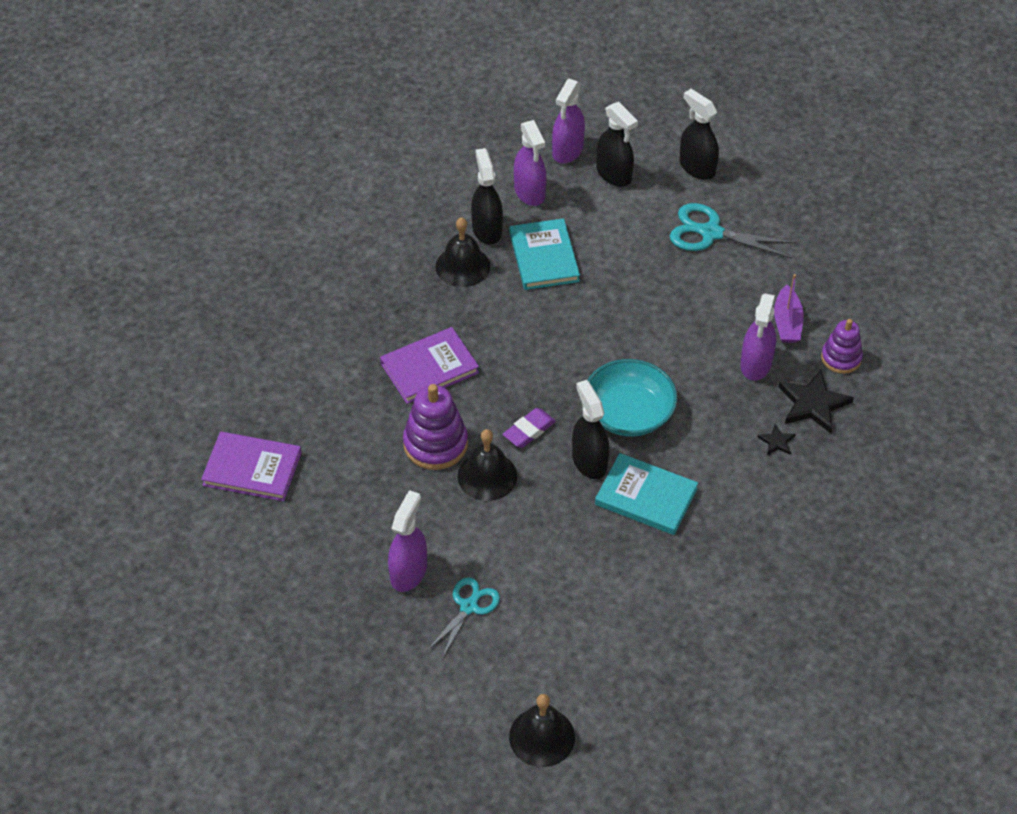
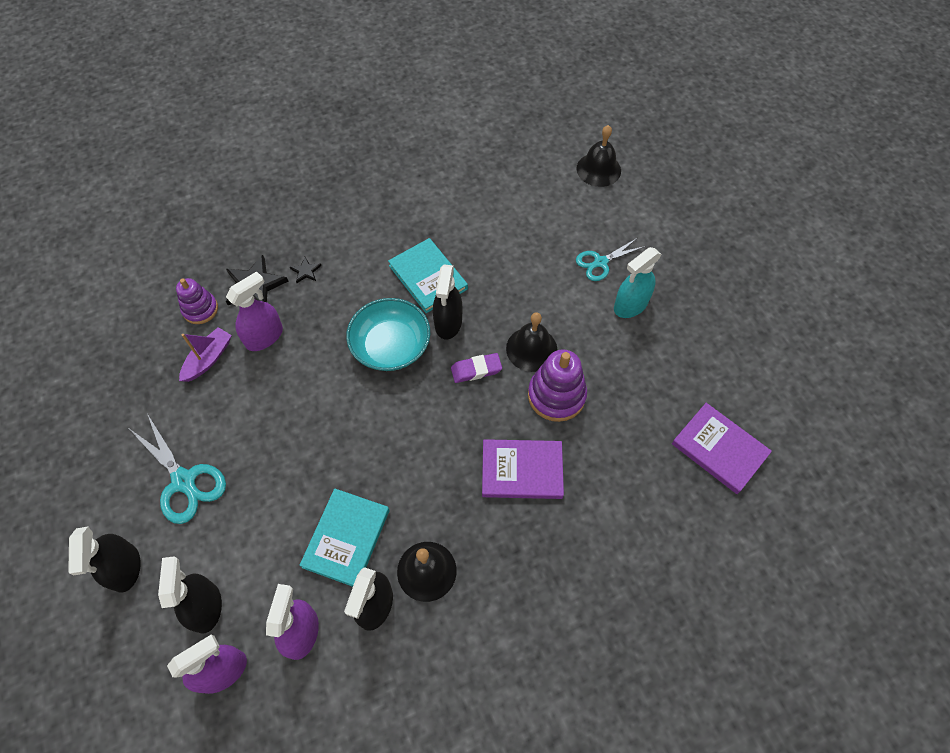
camera: 150 degrees left, 10 degrees up
purple spray bottle [388,490,427,592] -> turquoise spray bottle [614,247,662,318]

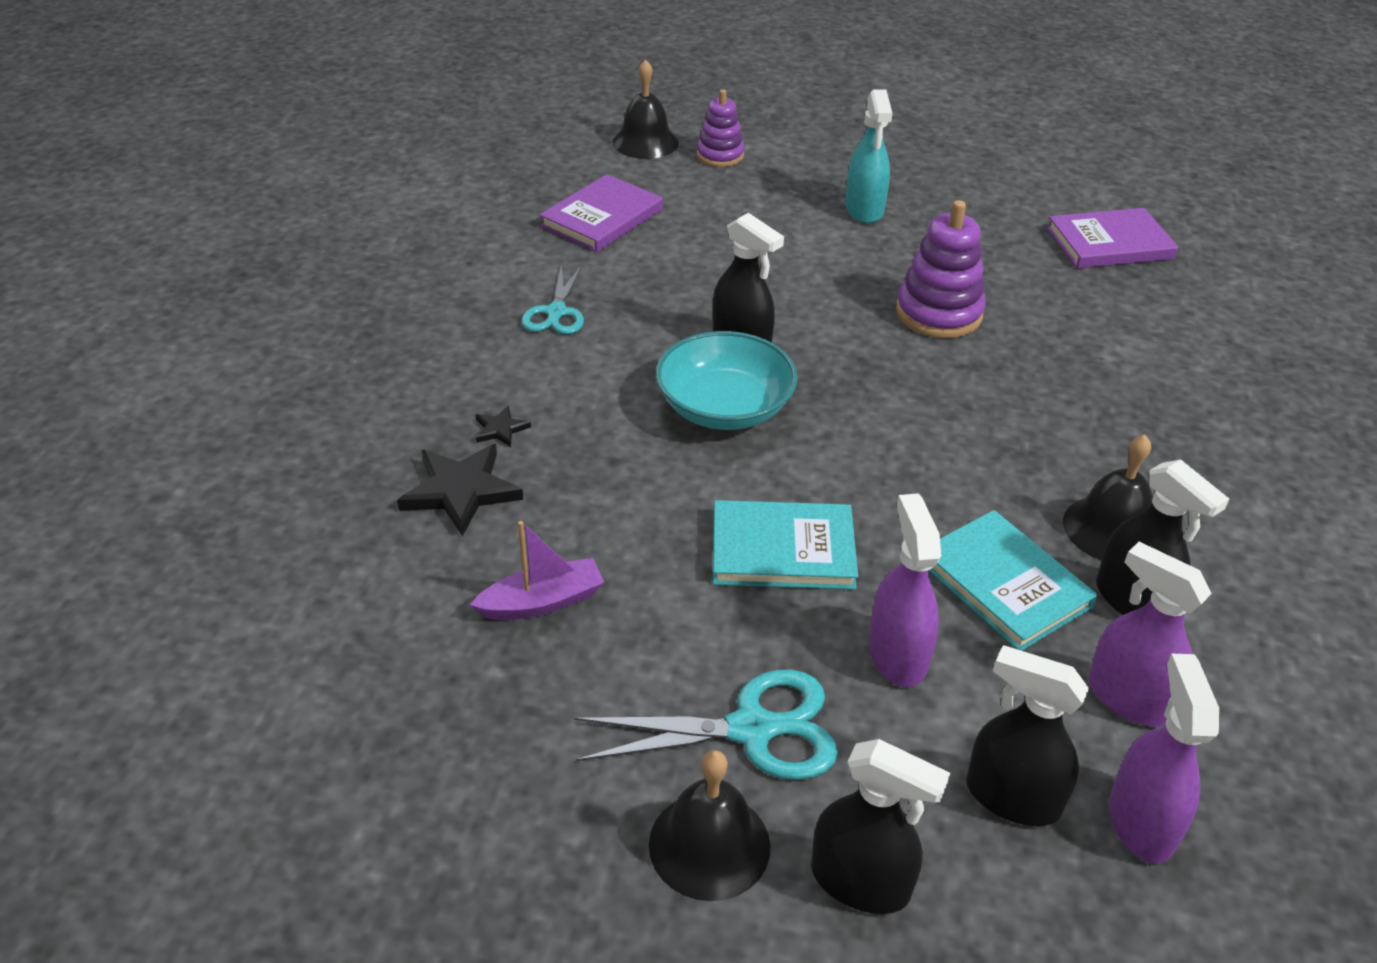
camera: 55 degrees left, 20 degrees down
purple stacking toy [176,278,218,324] -> purple stacking toy moved to [696,89,744,167]
purple boat [179,327,232,382] -> purple boat turned 90 degrees clockwise [470,521,605,620]
purple spray bottle [226,271,283,351] -> purple spray bottle moved to [869,493,941,687]
turquoise book [388,238,468,313] -> turquoise book moved to [713,500,858,590]
purple eraser [451,353,502,383] -> none
purple book [482,439,564,499] -> purple book moved to [540,174,663,252]
black bell [506,313,557,372] -> black bell moved to [649,750,770,901]
turquoise scissors [576,238,646,281] -> turquoise scissors moved to [521,265,584,334]

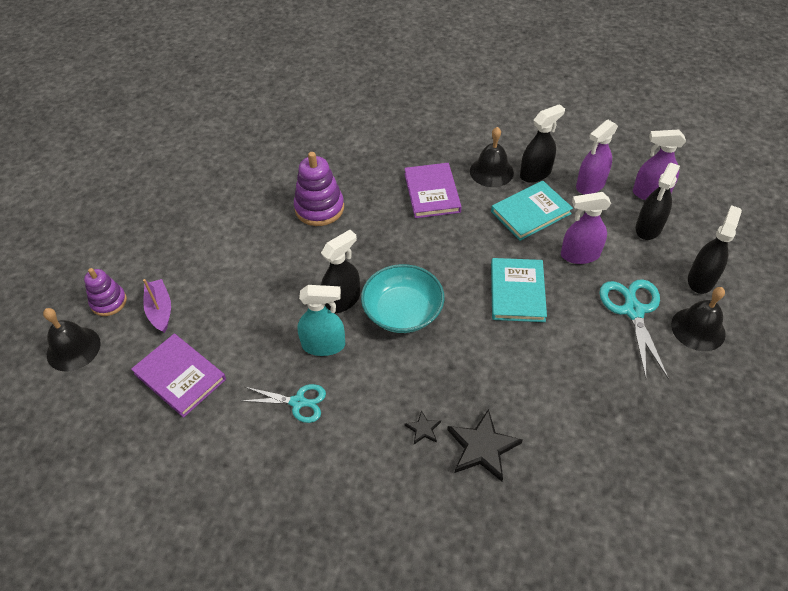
camera: 85 degrees left, 10 degrees up
purple boat [470,521,605,620] -> purple boat moved to [143,279,171,333]
turquoise spray bottle [845,90,893,223] -> turquoise spray bottle moved to [297,285,345,356]
purple book [1047,208,1178,268] -> purple book moved to [404,163,462,218]

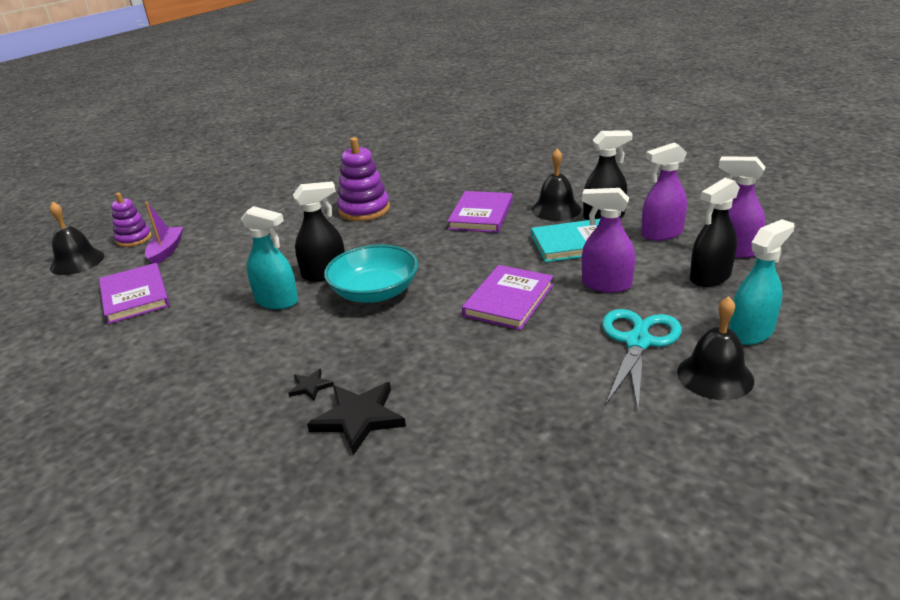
camera: 25 degrees right, 20 degrees down
turquoise scissors [242,384,326,423] -> none
turquoise book [491,258,547,322] -> purple book [462,265,554,330]
black spray bottle [688,205,742,294] -> turquoise spray bottle [729,219,795,345]

